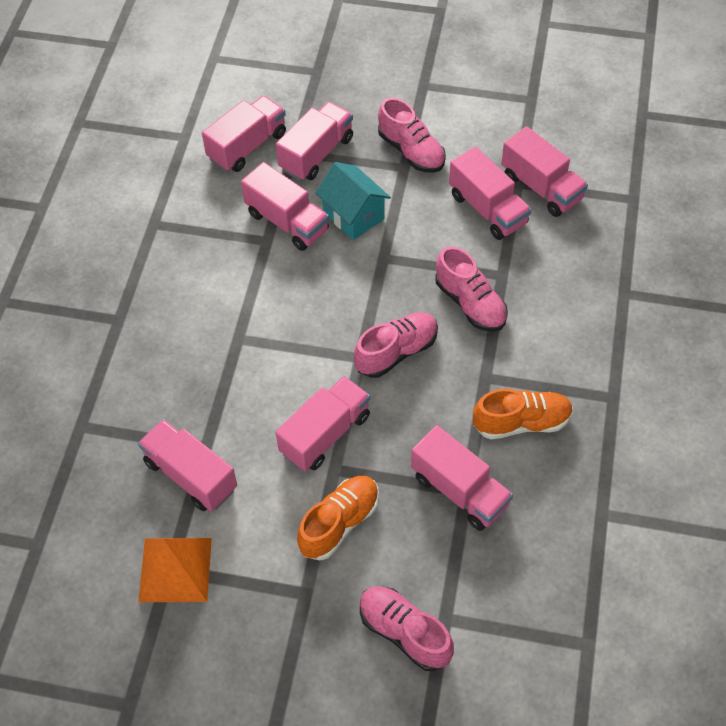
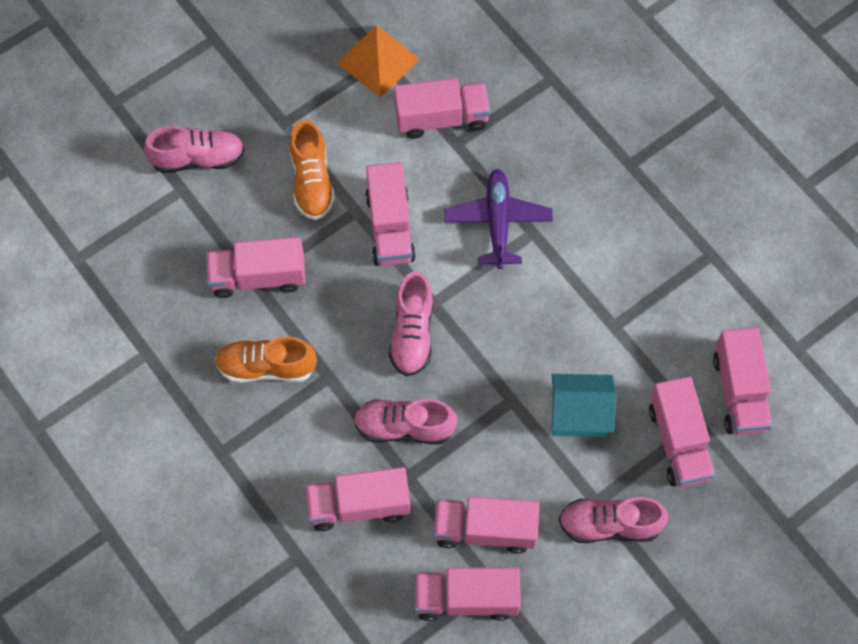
camera: 130 degrees right, 10 degrees up
pink truck [241,162,329,251] -> pink truck moved to [305,467,411,531]
orange shoe [473,389,573,439] -> orange shoe turned 60 degrees clockwise [215,336,317,383]
none -> purple plane [444,169,553,269]

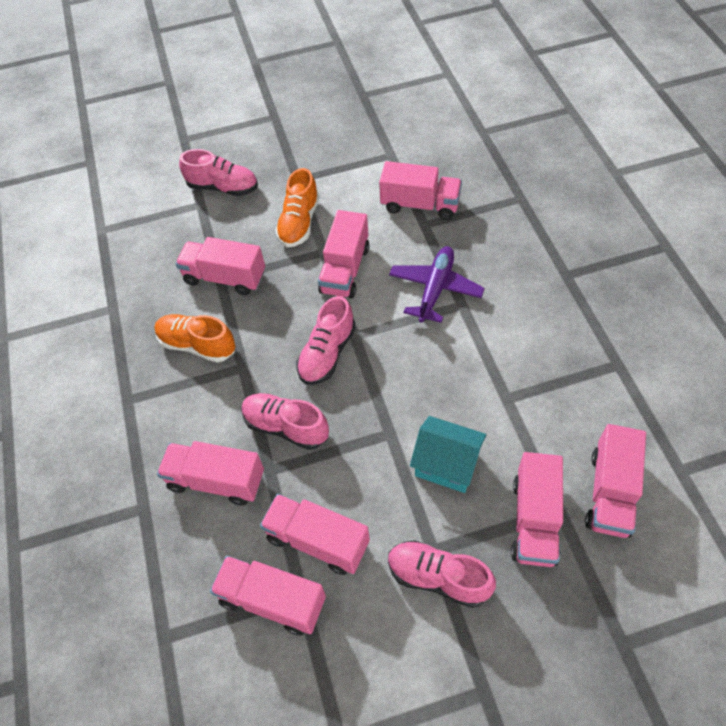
camera: 25 degrees right, 10 degrees down
orange pyramid [337,25,420,98] -> none

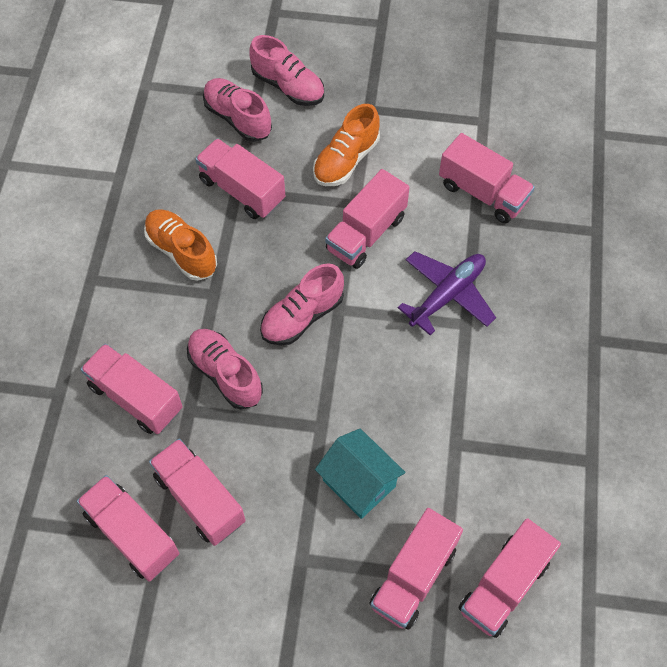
camera: 20 degrees right, 5 degrees up
pink shoe [388,540,496,608] -> pink shoe moved to [203,78,272,142]

